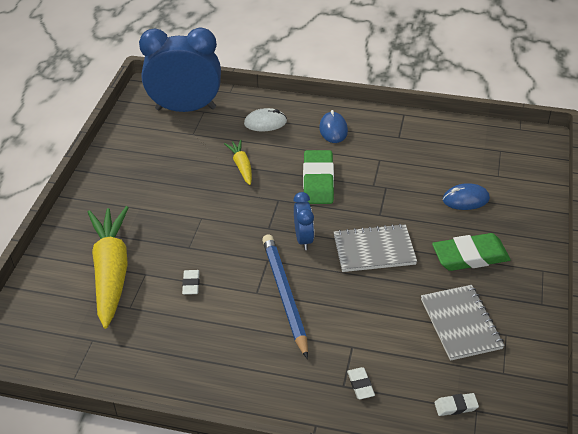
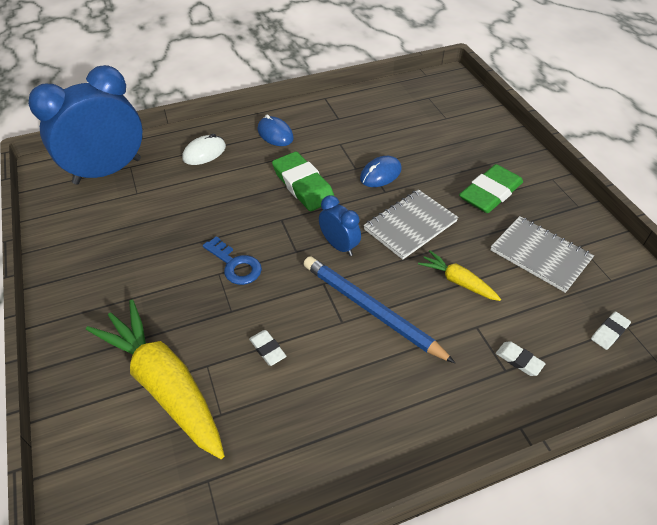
camera: 35 degrees left, 5 degrees up
yellow carrot [224,140,252,185] -> yellow carrot moved to [418,250,501,301]
blue mouse [443,183,490,210] -> blue mouse moved to [360,156,402,187]
none -> blue key [203,236,262,285]

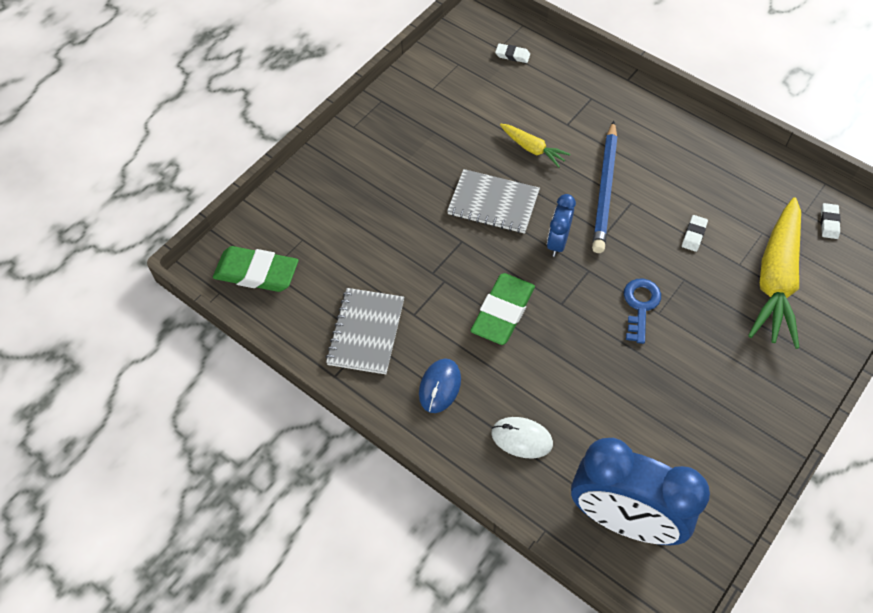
camera: 120 degrees left, 10 degrees up
blue mouse [360,156,402,187] -> none
yellow carrot [418,250,501,301] -> yellow carrot turned 60 degrees counterclockwise [500,124,570,168]
green eraser [459,164,523,213] -> green eraser moved to [213,246,298,292]
grey notebook [491,216,594,293] -> grey notebook moved to [326,288,404,374]
white eraser [496,341,546,376] -> white eraser moved to [821,203,841,239]

